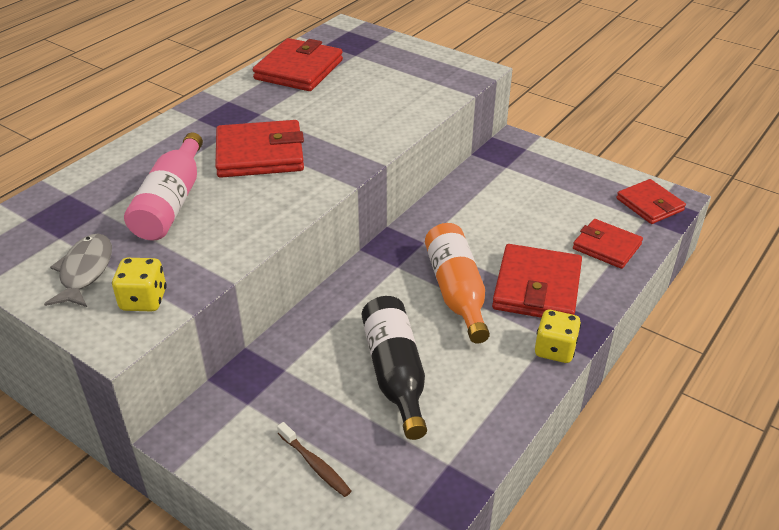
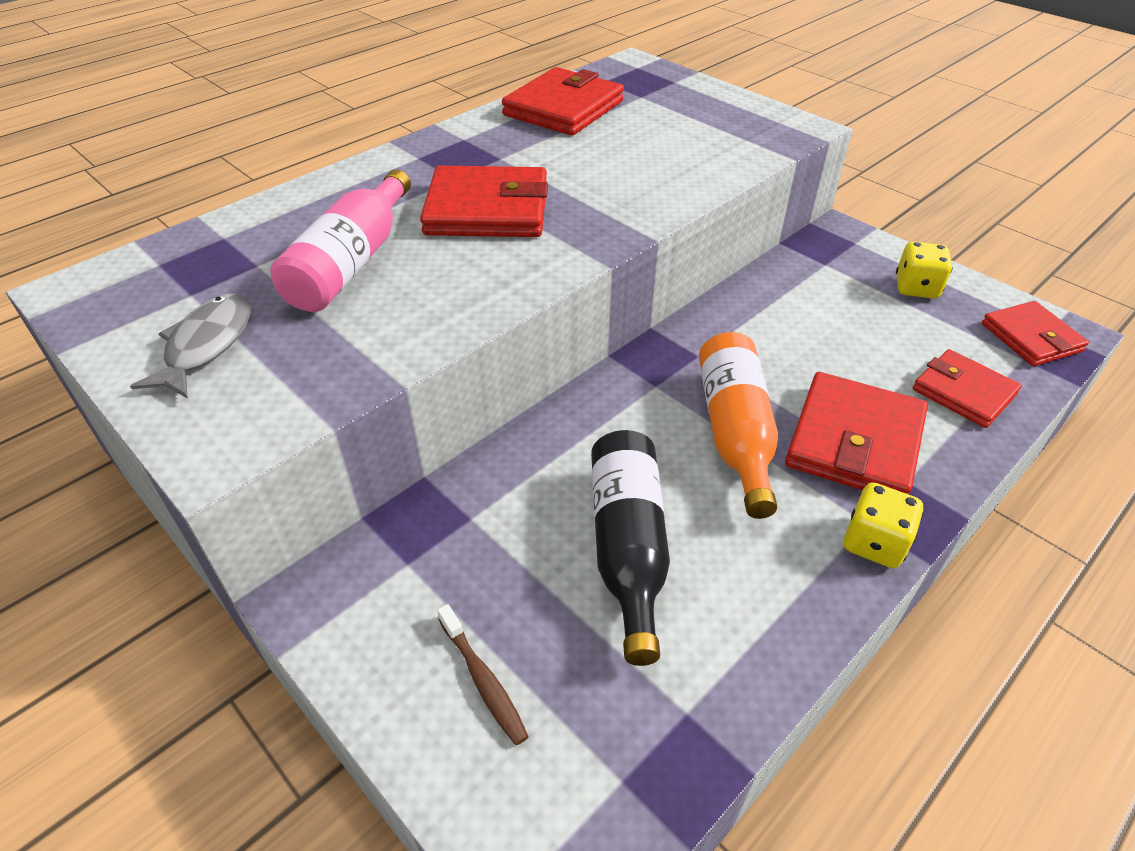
camera: 10 degrees right, 5 degrees up
yellow dice [112,258,167,312] -> yellow dice moved to [896,242,953,299]

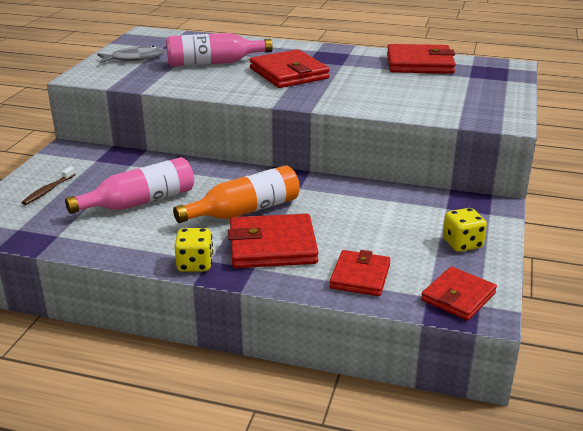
camera: 60 degrees right, 15 degrees down
black bottle [591,430,670,666] -> pink bottle [65,157,194,214]

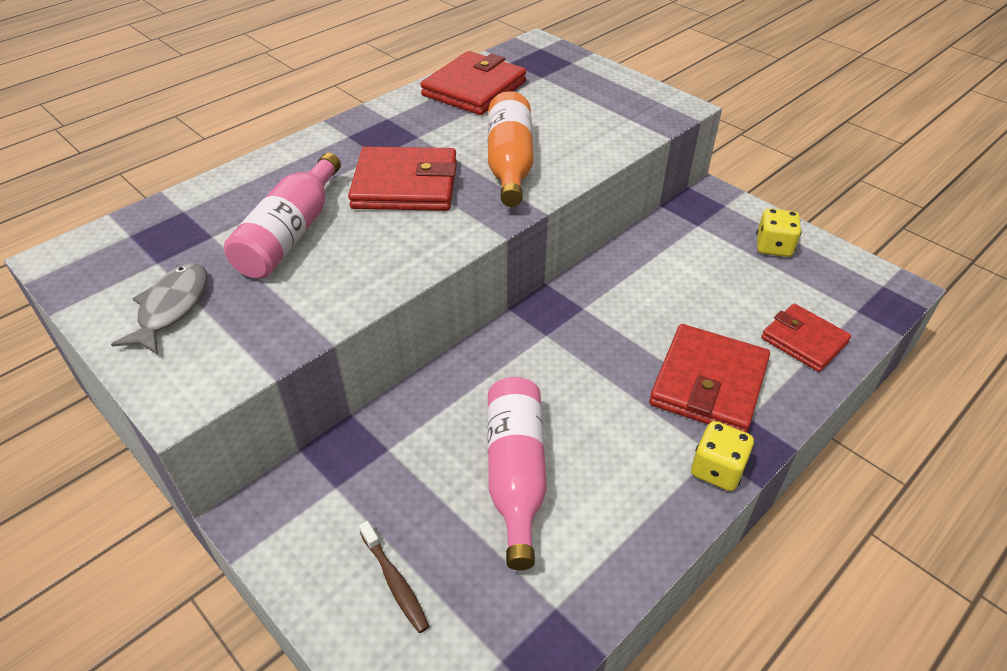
camera: 60 degrees left, 15 degrees up
orange bottle [173,165,300,223] -> orange bottle moved to [488,91,534,207]
red wallet [421,267,497,321] -> none

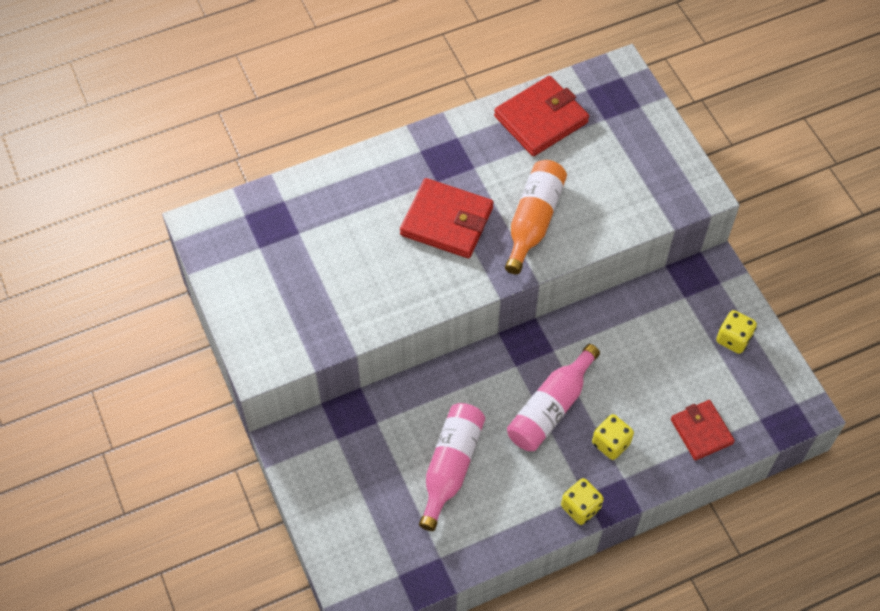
camera: 20 degrees right, 15 degrees up
grey fish [111,263,207,354] -> none
pink bottle [224,153,341,278] -> pink bottle moved to [507,344,600,451]
brown toothbrush [359,521,429,633] -> none
red wallet [649,324,770,433] -> yellow dice [592,414,634,460]

